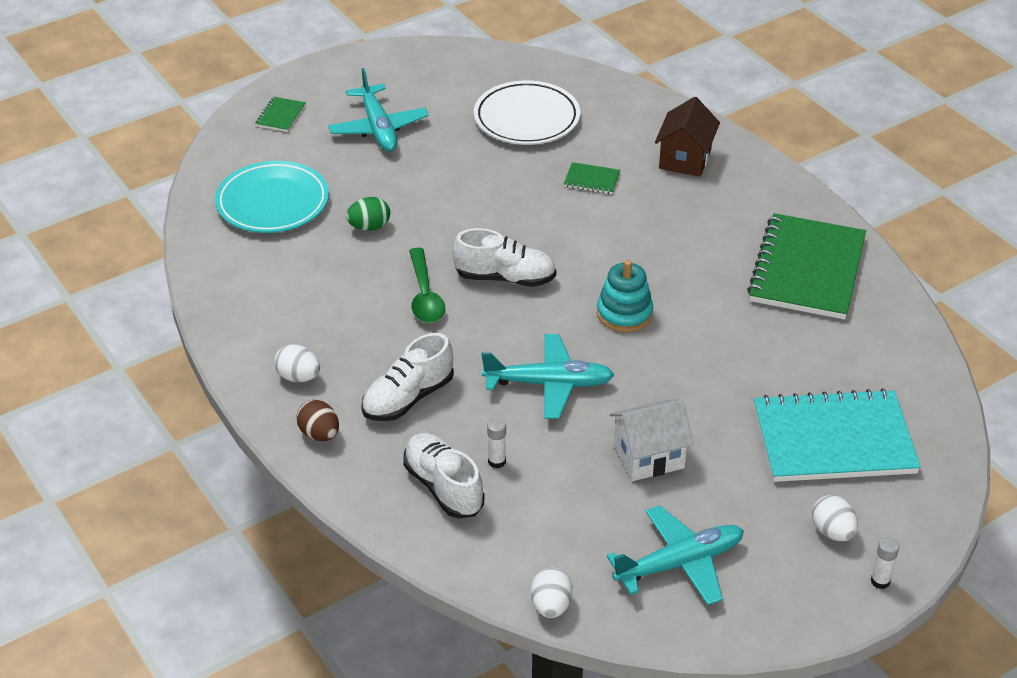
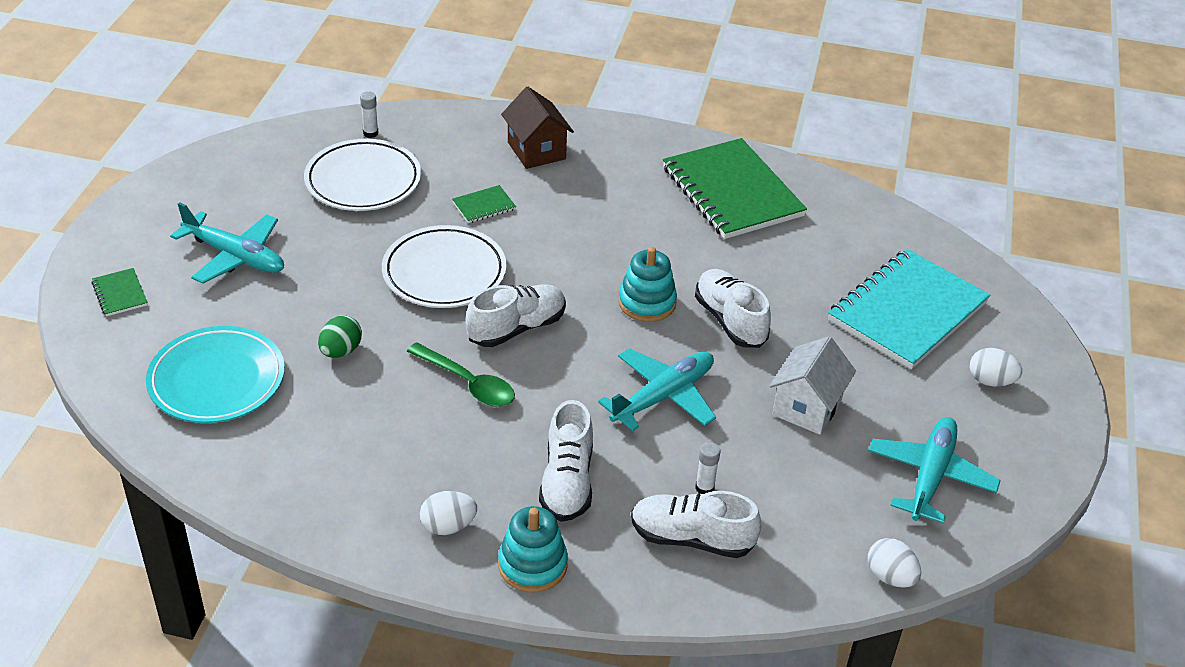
camera: 45 degrees left, 0 degrees up
brown egg [296,400,339,441] -> turquoise stacking toy [498,506,568,592]
white glue stick [871,537,899,589] -> white glue stick moved to [360,91,378,138]
none -> white plate [382,225,507,308]
none -> white shoe [695,269,771,348]

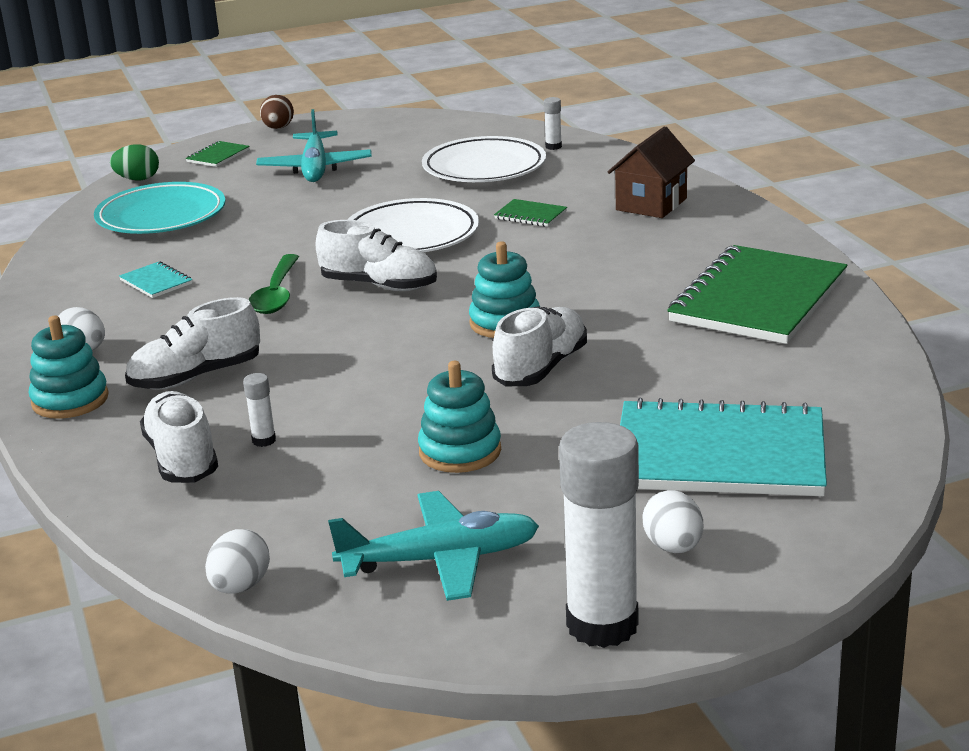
camera: 60 degrees right, 15 degrees down
green egg [318,316,362,358] -> green egg moved to [110,144,159,180]
turquoise plane [598,348,716,431] -> none
white house [770,336,856,435] -> turquoise stacking toy [418,361,501,473]
none -> turquoise notebook [119,261,193,298]
none -> brown egg [260,95,294,129]
none -> white glue stick [559,422,639,648]

